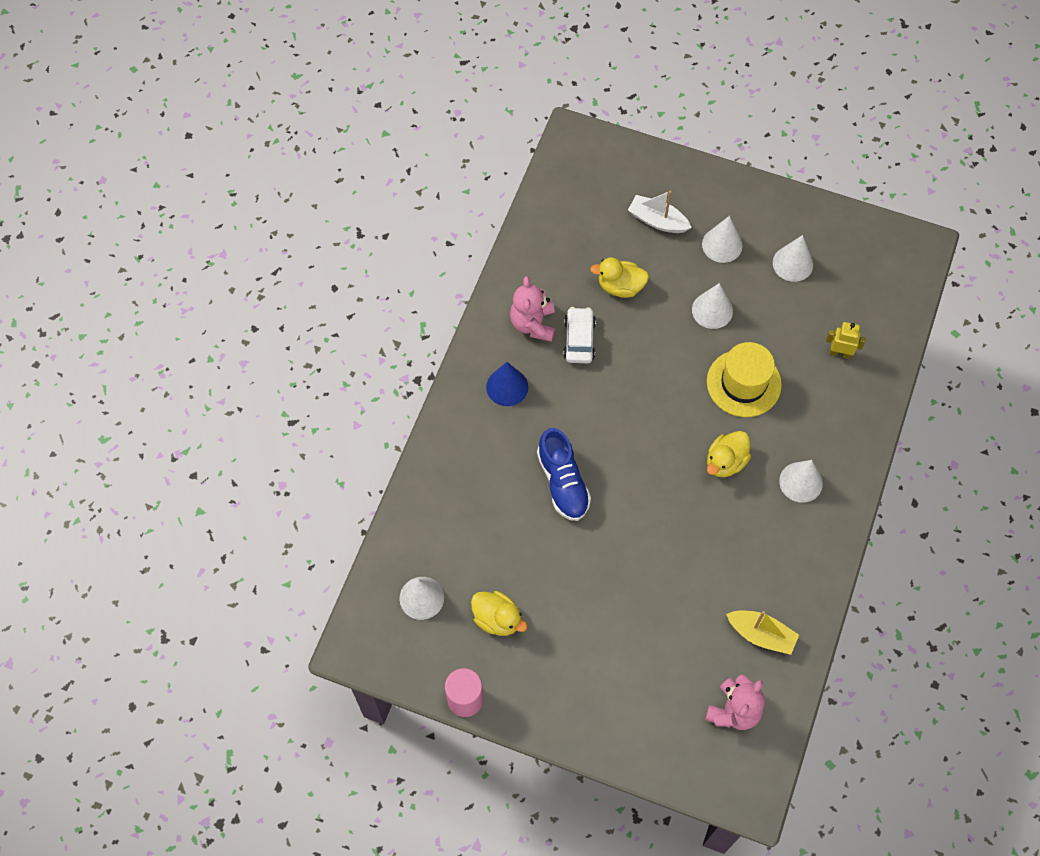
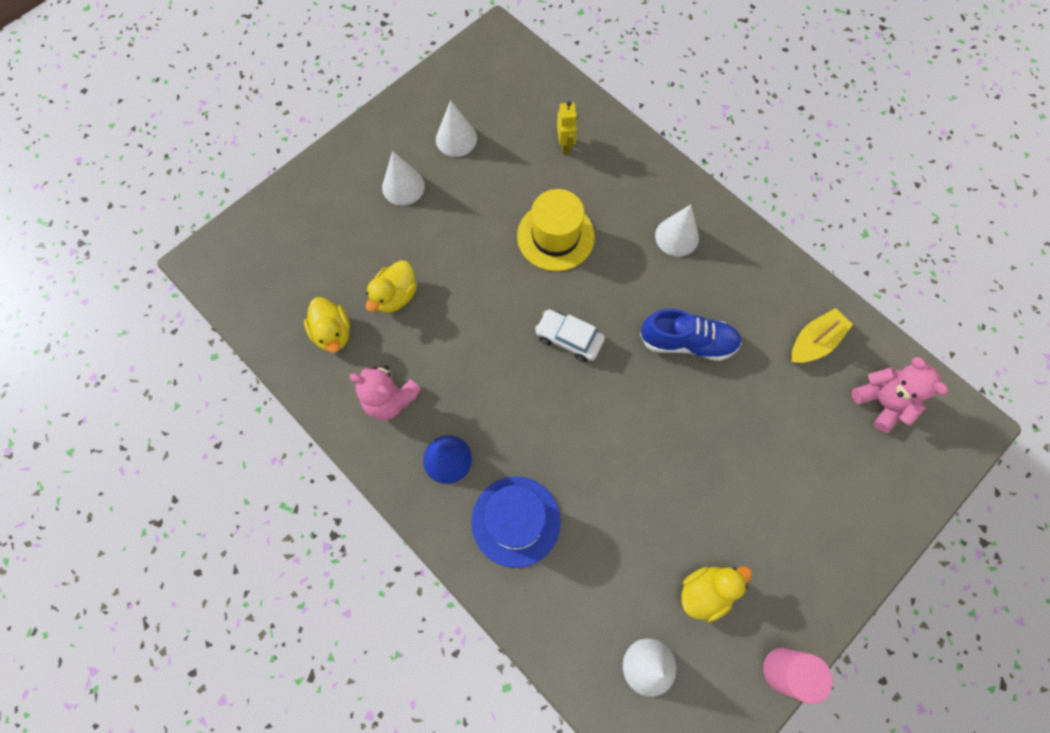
camera: 65 degrees left, 5 degrees up
blue shoe [537,428,591,521] -> blue shoe moved to [640,309,742,361]
white car [563,307,596,363] -> white car moved to [535,309,605,362]
white boat [628,191,692,233] -> none
white cone [692,283,733,329] -> none
yellow duck [707,431,751,478] -> yellow duck moved to [304,297,350,353]
yellow robot [826,322,866,359] -> yellow robot turned 135 degrees clockwise [557,101,578,154]
none -> blue hat [471,477,561,568]

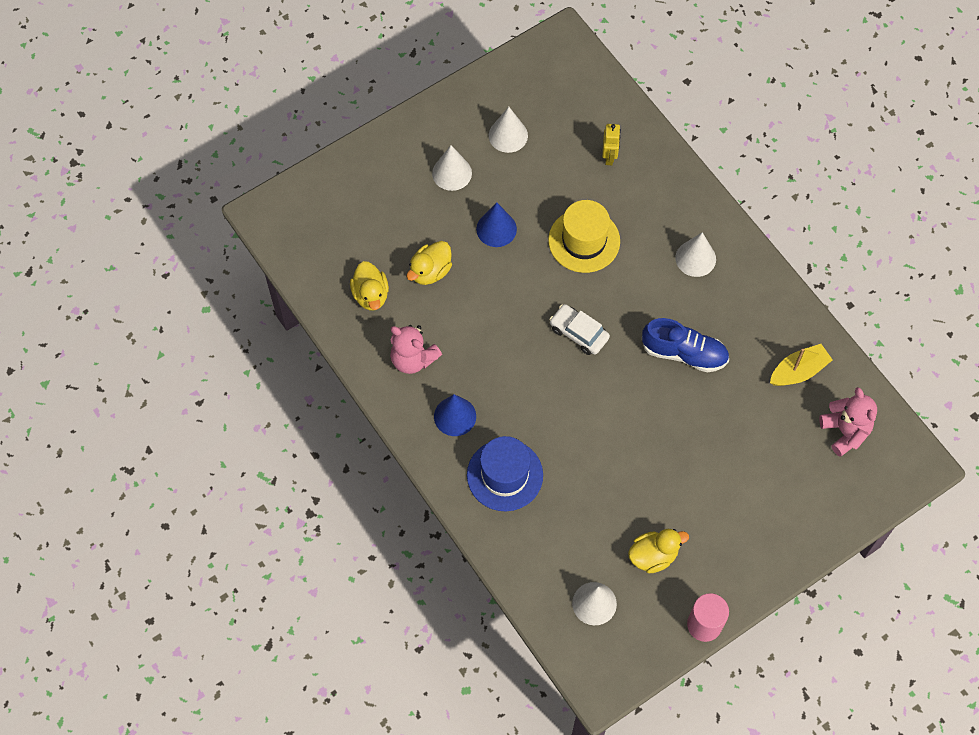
camera: 10 degrees right, 5 degrees down
none -> blue cone [476,202,517,247]

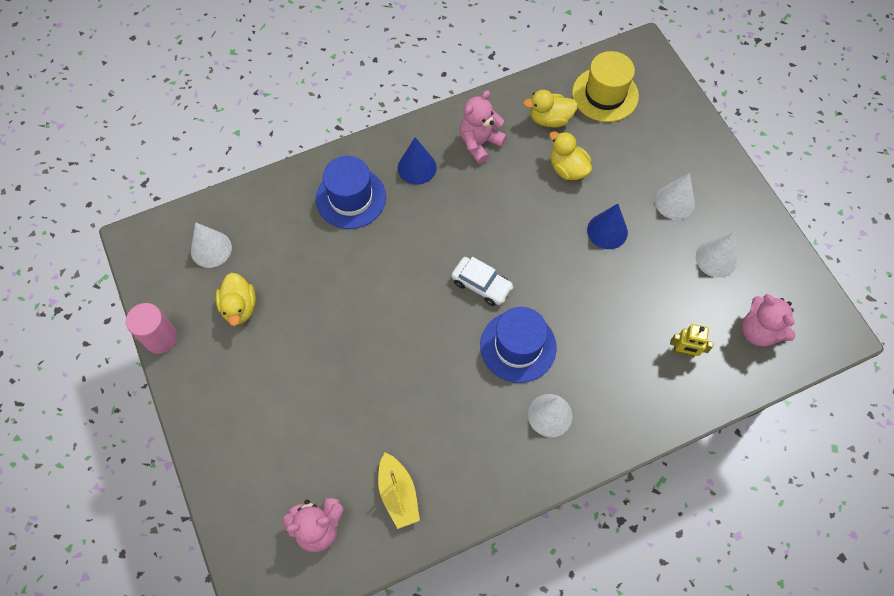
camera: 100 degrees right, 0 degrees up
yellow hat [548,200,620,273] -> yellow hat moved to [572,51,639,122]
white car [549,304,610,355] -> white car turned 75 degrees clockwise [451,257,513,306]
blue shoe [642,318,729,373] -> none
none -> blue hat [480,307,556,383]
none -> pink teddy bear [742,294,796,347]

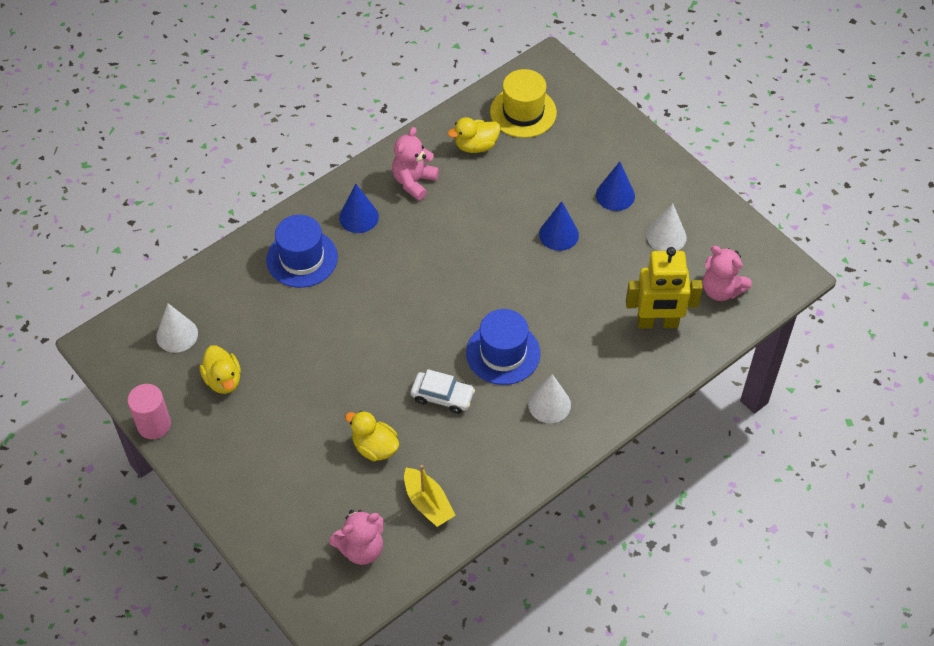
camera: 15 degrees left, 10 degrees down
white car [451,257,513,306] -> white car moved to [411,369,475,414]
yellow duck [549,131,592,180] -> yellow duck moved to [345,411,399,461]
white cone [655,173,695,220] -> blue cone [596,162,635,211]
yellow robot [670,324,714,358] -> yellow robot [626,247,703,329], size x1.98

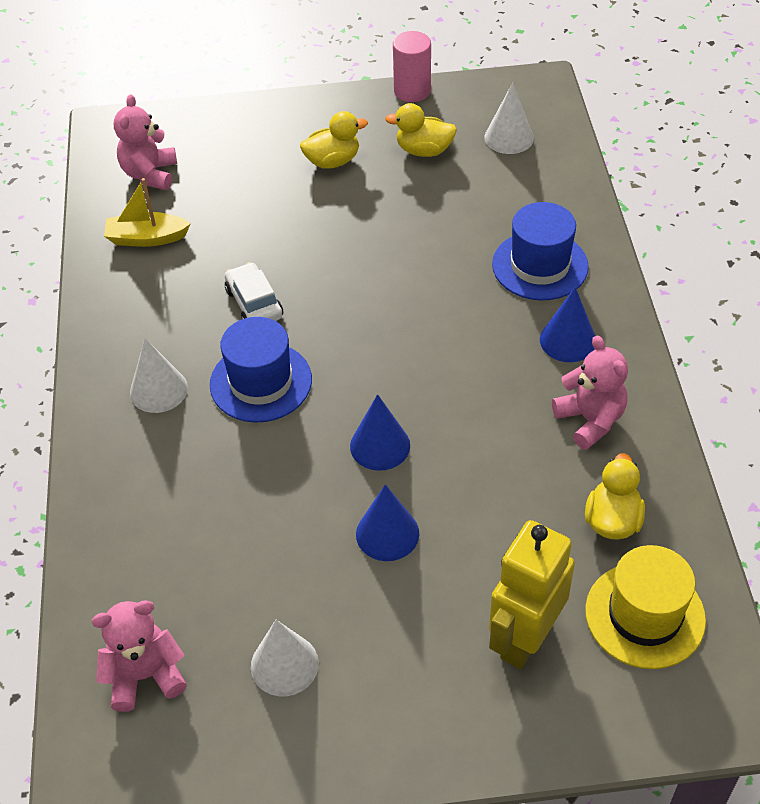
camera: 125 degrees right, 5 degrees down
yellow duck [345,411,399,461] -> yellow duck moved to [300,111,368,169]
white car [411,369,475,414] -> white car turned 105 degrees clockwise [225,262,283,321]
blue cone [596,162,635,211] -> blue cone moved to [350,394,410,471]
yellow robot [626,247,703,329] -> yellow robot moved to [489,520,575,669]

